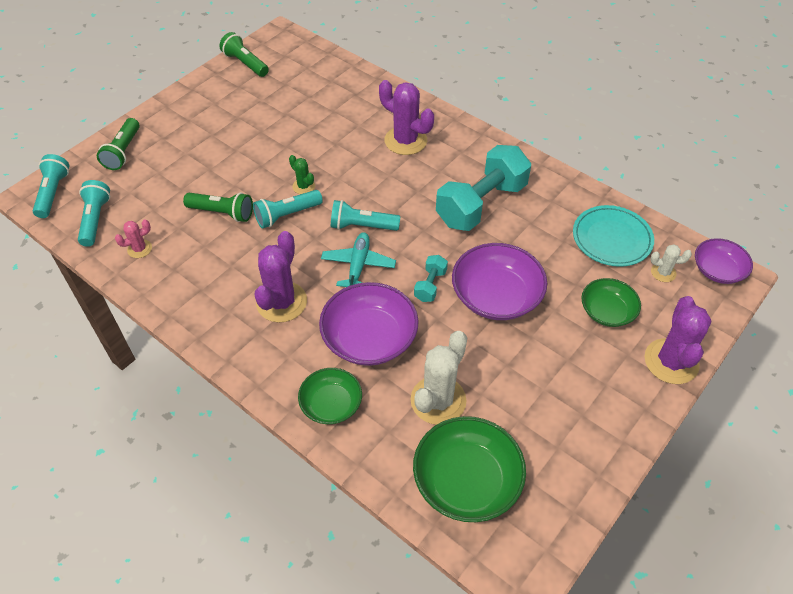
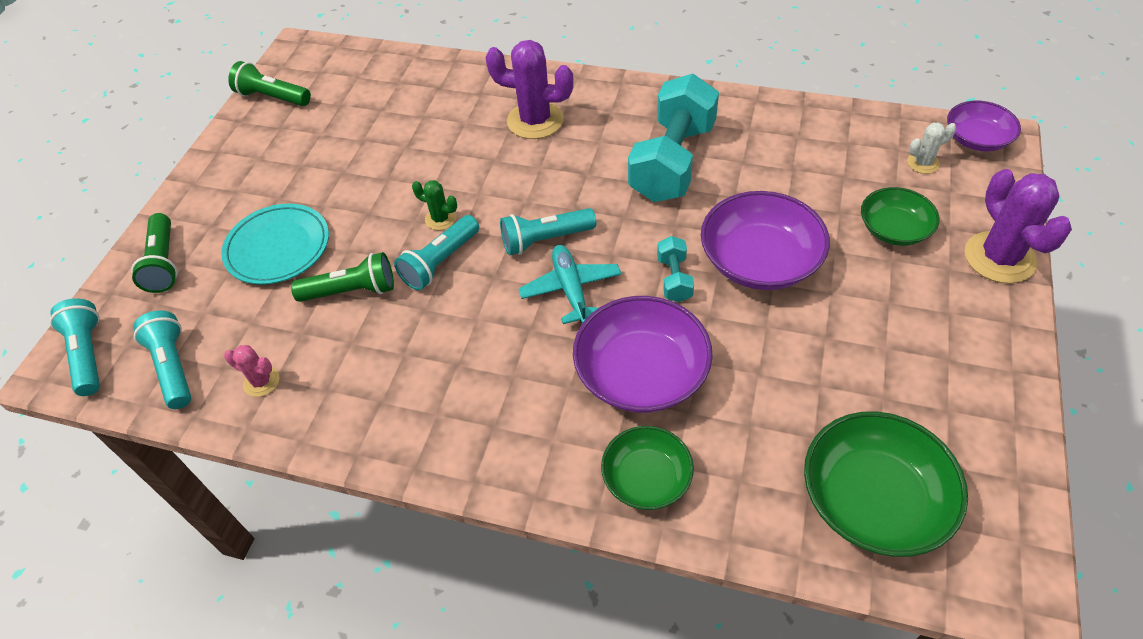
camera: 20 degrees left, 0 degrees up
pink cactus [115,220,152,258] -> pink cactus turned 75 degrees clockwise [224,345,279,397]
purple cactus [254,231,307,323] -> none
white cactus [411,331,467,425] -> none
turquoise plate [573,205,654,267] -> turquoise plate moved to [221,204,329,285]

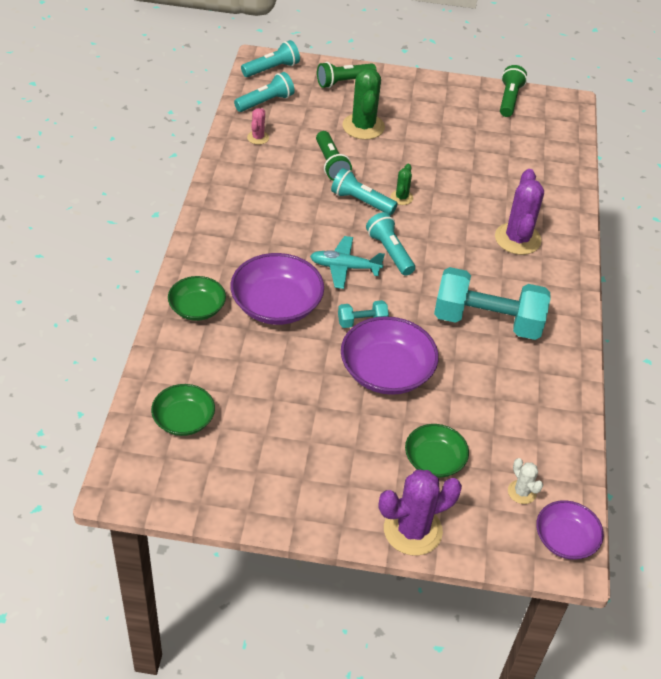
camera: 75 degrees right, 5 degrees down
turquoise plate [221,204,329,285] -> green cactus [342,67,385,140]
turquoise plane [518,245,621,324] -> turquoise plane turned 150 degrees counterclockwise [310,236,385,289]
green bowl [804,411,968,557] -> green bowl [151,384,215,436], size x0.62

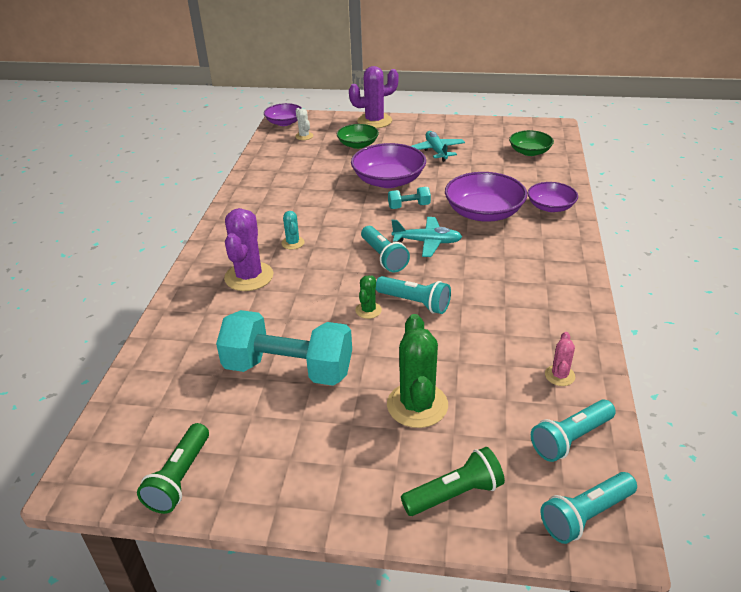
camera: 175 degrees left, 10 degrees down
green bowl [168,276,226,321] -> purple bowl [527,182,578,212]
green flashlight [316,131,352,181] -> none
turquoise dumbbell [434,267,551,340] -> turquoise dumbbell moved to [216,310,352,386]
none -> turquoise cactus [281,211,305,250]
none -> turquoise plane [411,131,465,162]

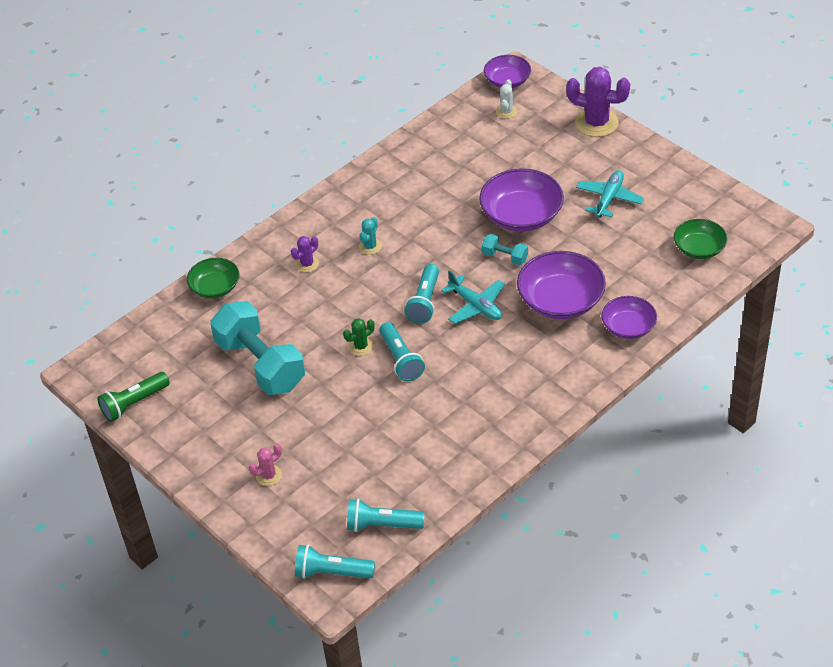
camera: 40 degrees right, 10 degrees up
purple cactus [224,208,274,291] -> purple cactus [291,236,319,272], size x0.51
green bowl [337,124,379,149] -> green bowl moved to [187,258,239,299]
green cactus [387,314,448,428] -> none
green flashlight [401,447,505,516] -> none
pink cactus [545,332,575,386] -> pink cactus moved to [249,444,282,486]

